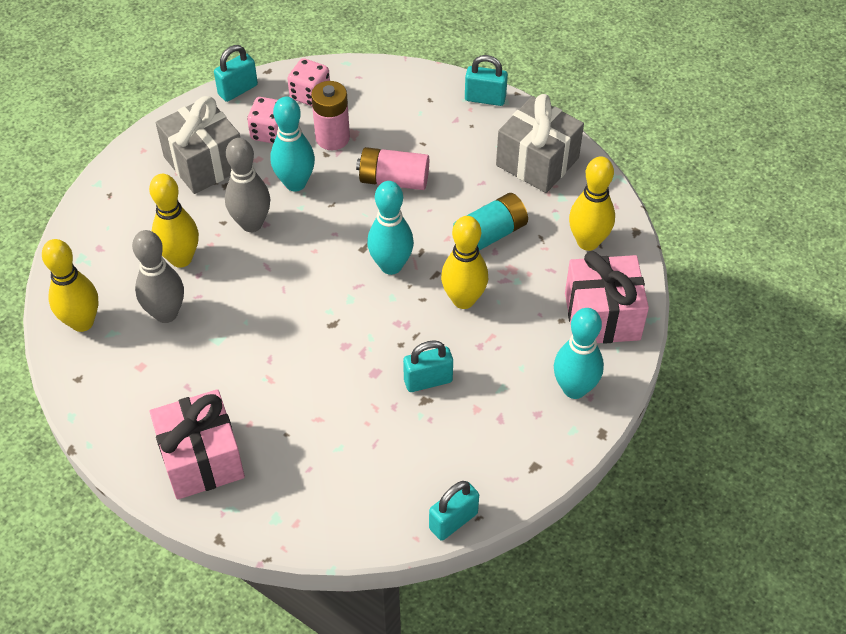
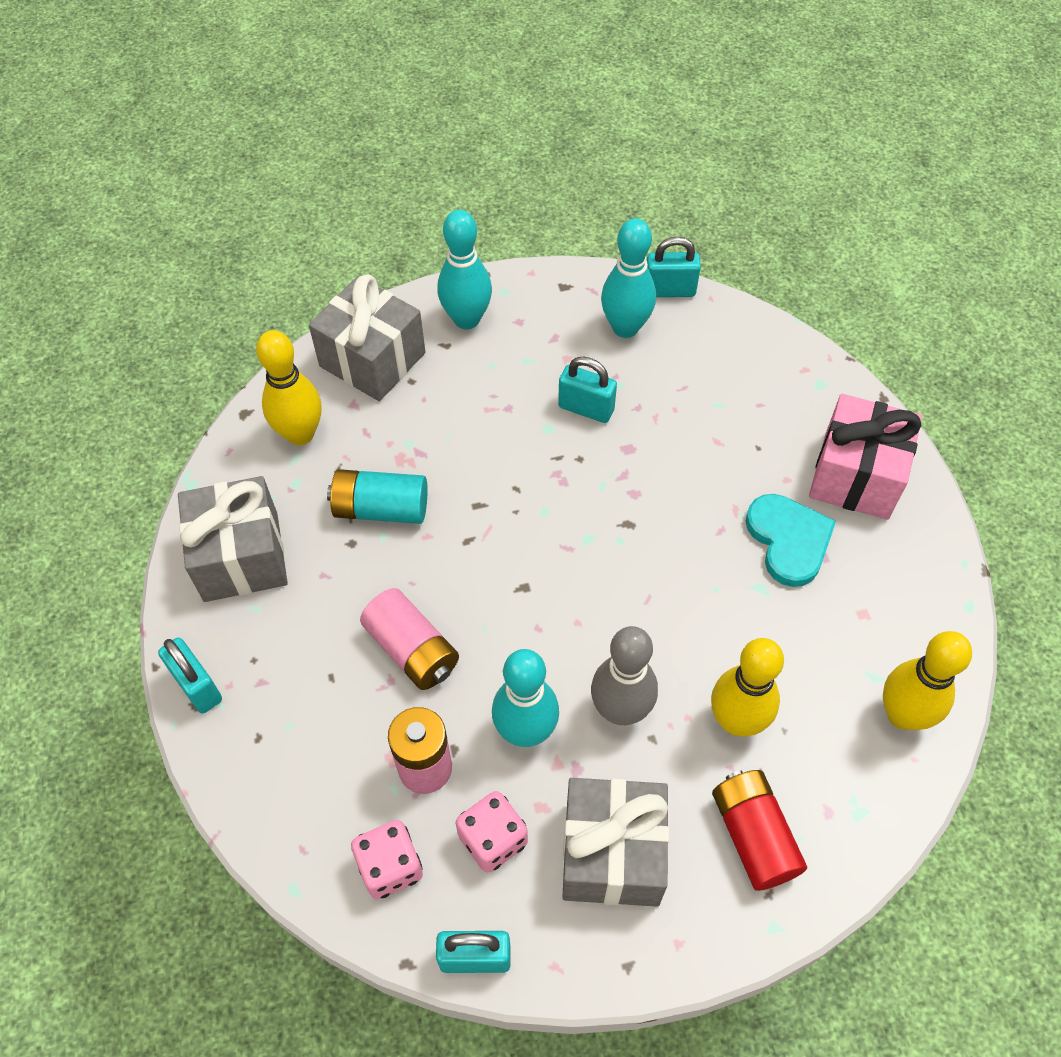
camera: 140 degrees left, 5 degrees up
grey bowling pin [132,230,184,323] -> none
turquoise bowling pin [367,181,414,275] -> turquoise bowling pin moved to [601,218,656,338]
yellow bowling pin [441,216,488,309] -> none
pink gift [565,251,649,344] -> grey gift [309,274,425,401]
none -> red battery [712,770,807,891]
none -> turquoise heart [745,494,836,587]

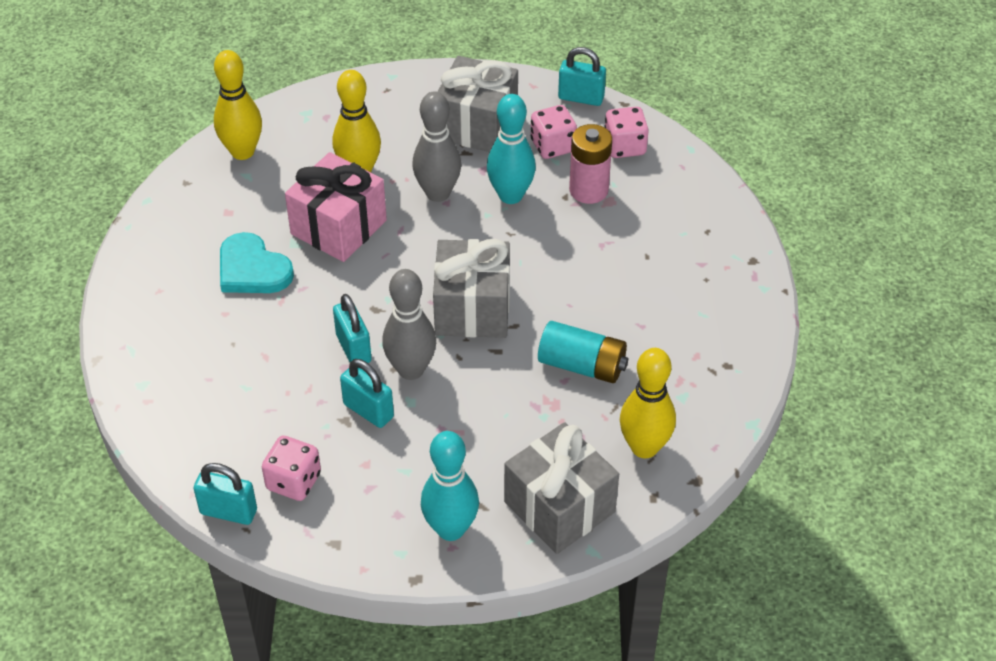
camera: 165 degrees left, 10 degrees down
turquoise padlock [158,637,222,713] -> turquoise padlock moved to [333,294,372,363]
grey gift [178,476,288,602] -> grey gift moved to [433,239,510,338]
pink battery [360,588,459,690] -> none
turquoise bowling pin [601,218,656,338] -> pink dice [262,435,321,501]
red battery [712,770,807,891] -> none
turquoise heart [745,494,836,587] -> turquoise heart turned 45 degrees counterclockwise [220,232,294,293]
pink gift [809,394,922,520] -> pink gift moved to [285,152,387,262]
none -> grey bowling pin [382,269,436,380]

